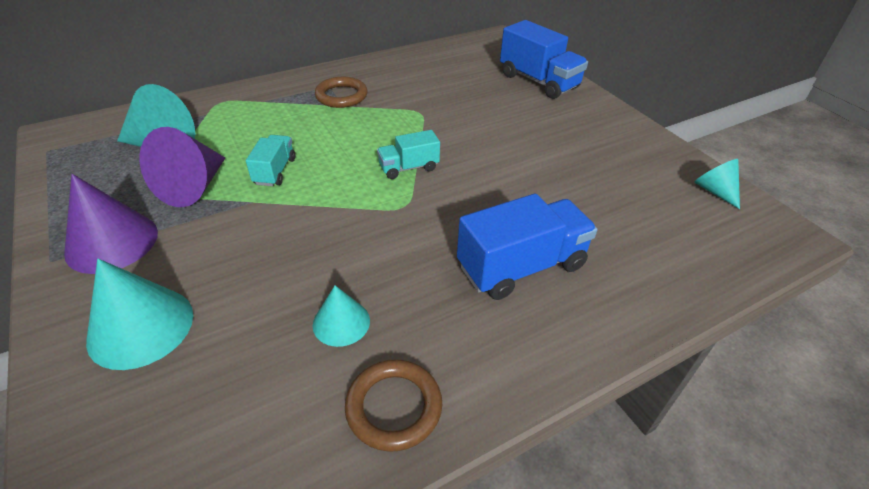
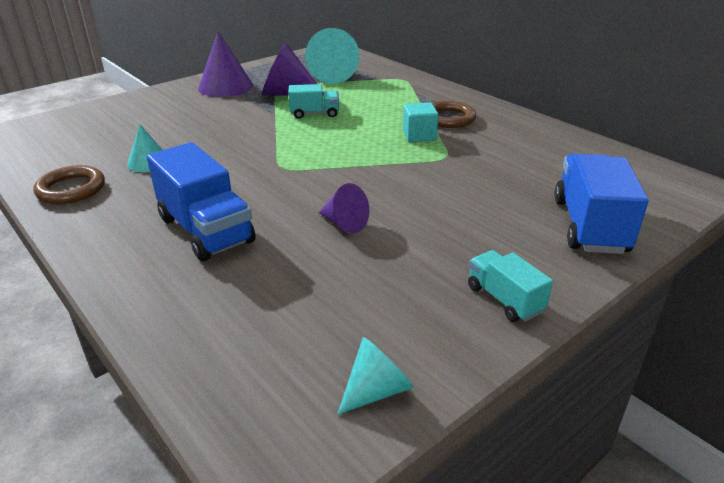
camera: 80 degrees right, 10 degrees down
turquoise cone [86,259,193,370] -> none
turquoise truck [377,130,440,179] -> turquoise truck moved to [468,250,553,322]
blue truck [500,20,588,99] -> blue truck turned 150 degrees clockwise [554,154,649,254]
none -> purple cone [319,183,369,233]
none -> turquoise cube [403,103,439,142]

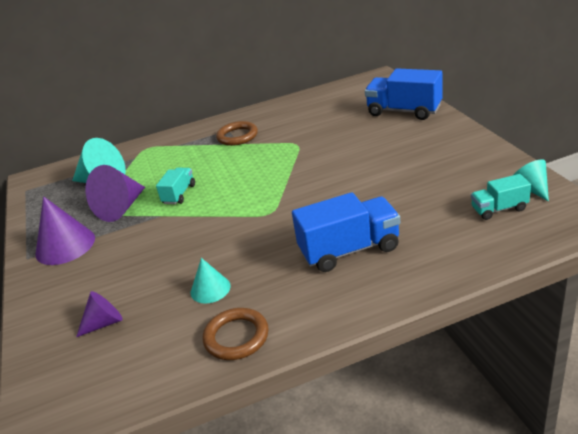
camera: 65 degrees left, 0 degrees up
purple cone [319,183,369,233] -> purple cone moved to [76,291,123,337]
turquoise cube [403,103,439,142] -> none
turquoise truck [468,250,553,322] -> turquoise truck moved to [471,174,531,220]

